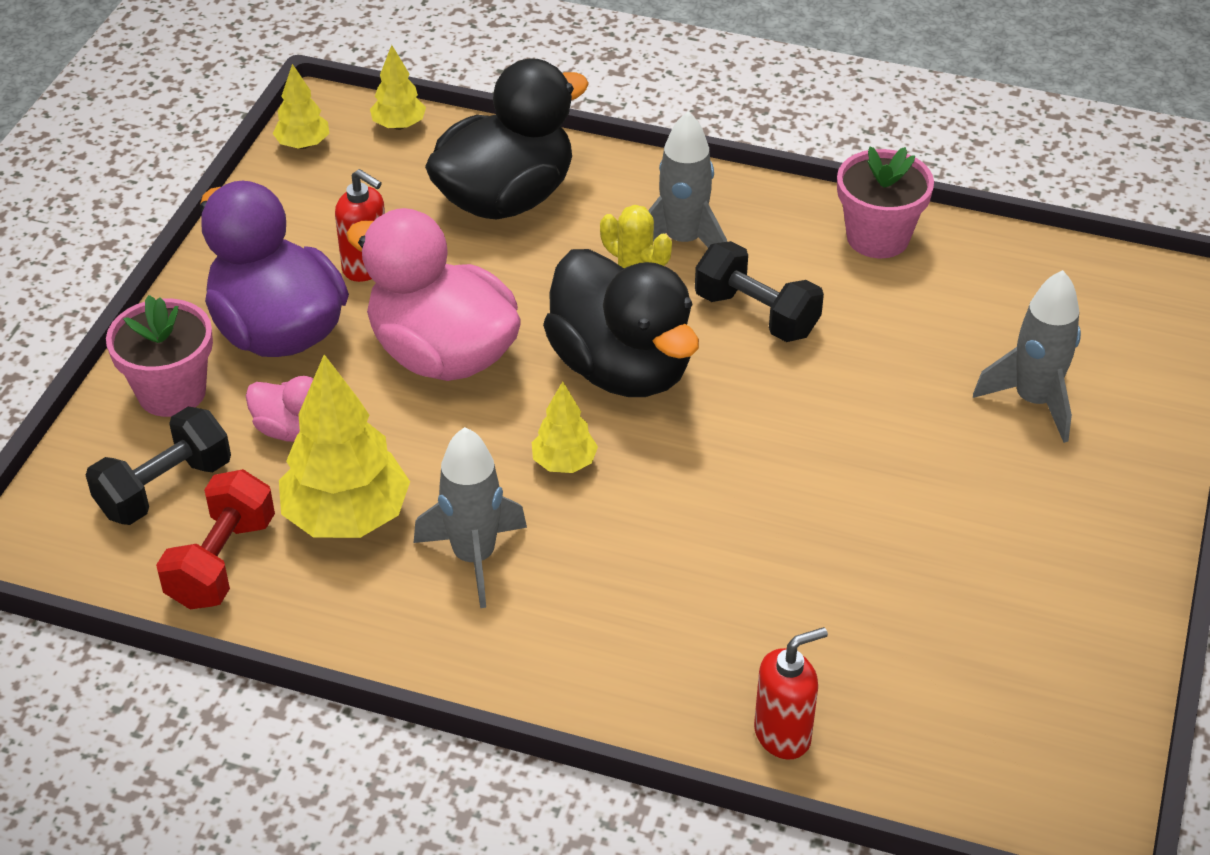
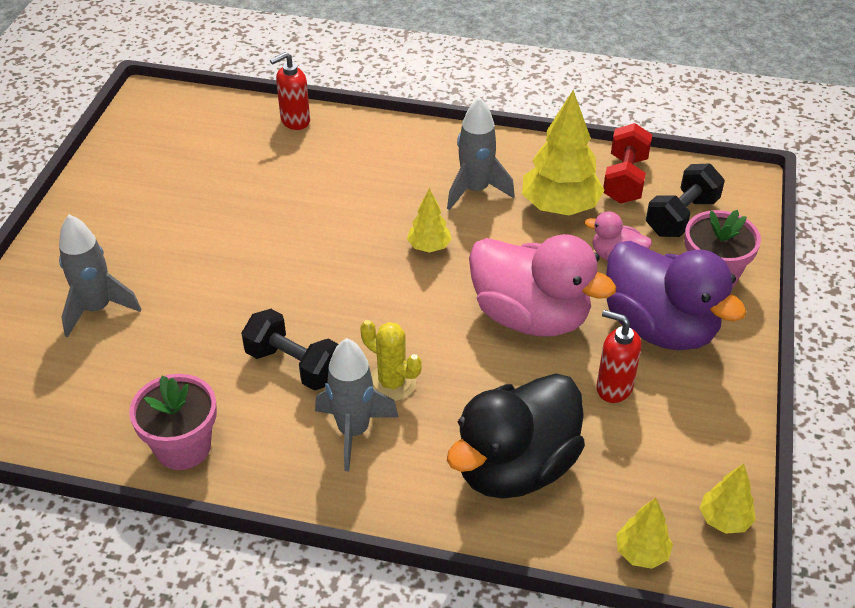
camera: 175 degrees right, 0 degrees up
black duck [543,249,699,397] -> none

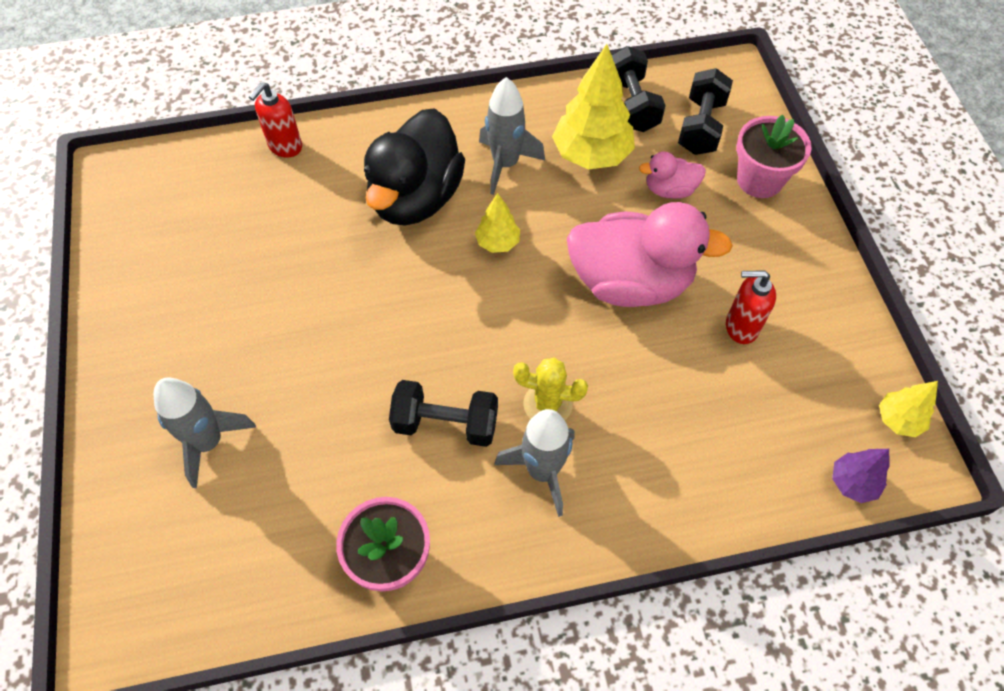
camera: 25 degrees left, 15 degrees up
black duck [447,374,585,499] -> black duck moved to [364,108,465,225]
red dumbbell [603,123,652,204] -> black dumbbell [612,46,666,132]
purple duck [606,241,747,350] -> none
yellow tree [616,498,673,569] -> purple tree [832,449,890,503]

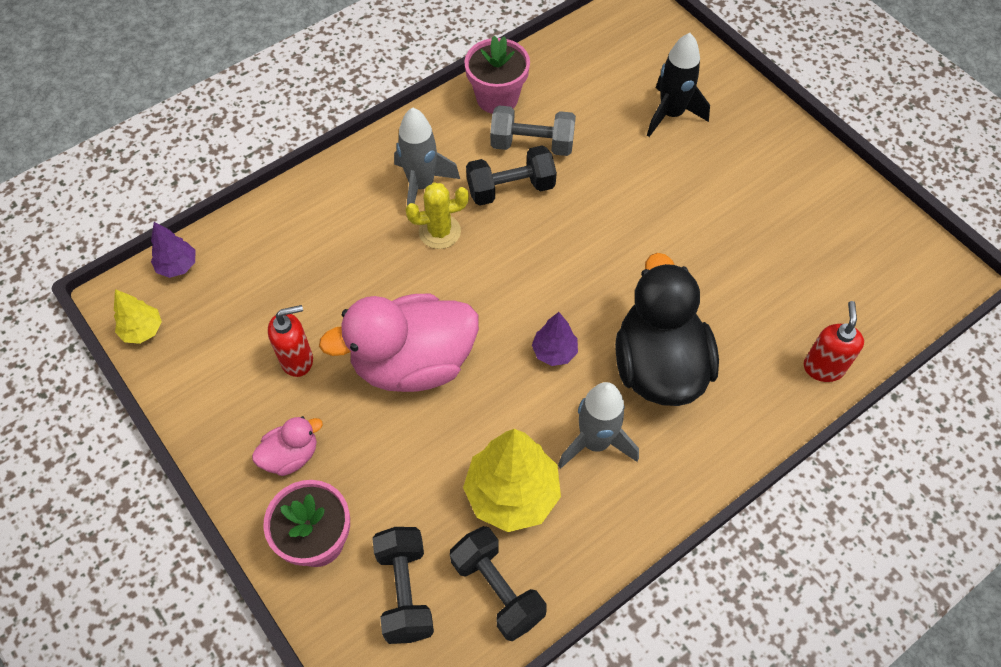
camera: 155 degrees right, 0 degrees up
grey rocket [154,378,256,488] -> black rocket [647,33,710,137]
yellow tree [475,193,520,253] -> purple tree [532,312,578,366]
pink duck [639,152,706,199] -> pink duck moved to [252,416,323,476]
none -> grey dumbbell [490,105,576,156]

